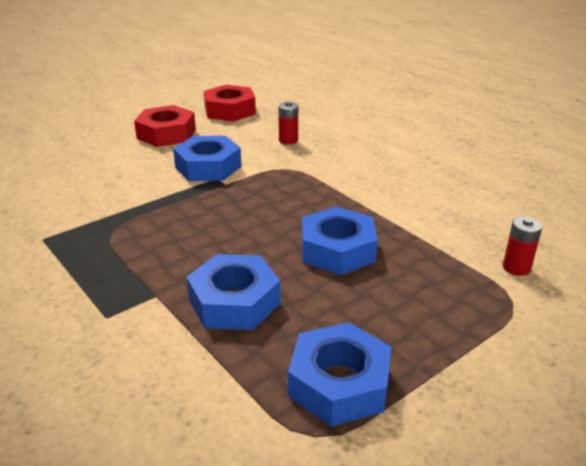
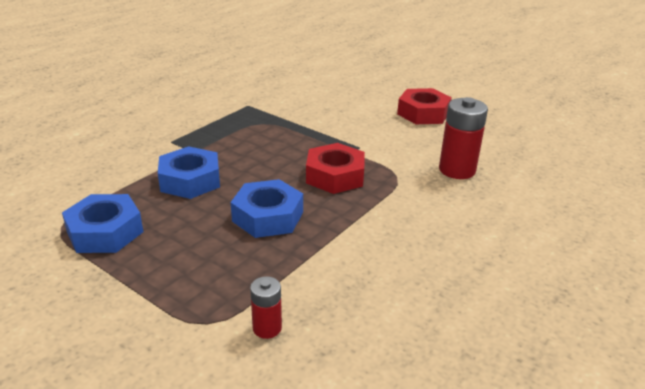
camera: 75 degrees right, 0 degrees up
blue nut [173,136,242,181] -> none
red nut [204,85,256,122] -> red nut moved to [306,143,365,194]
red battery [278,101,298,145] -> red battery [439,97,488,179], size x1.82

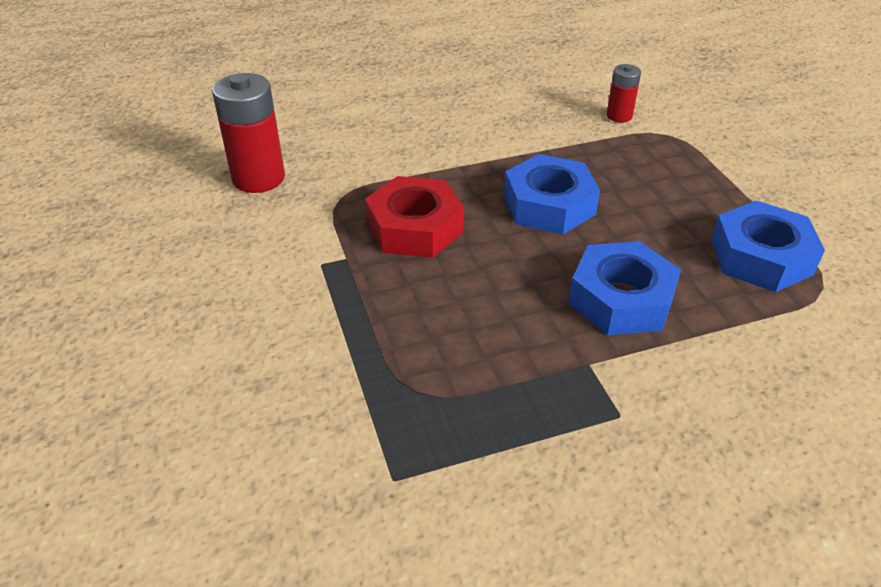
camera: 145 degrees left, 10 degrees up
red nut [397,88,452,124] -> none

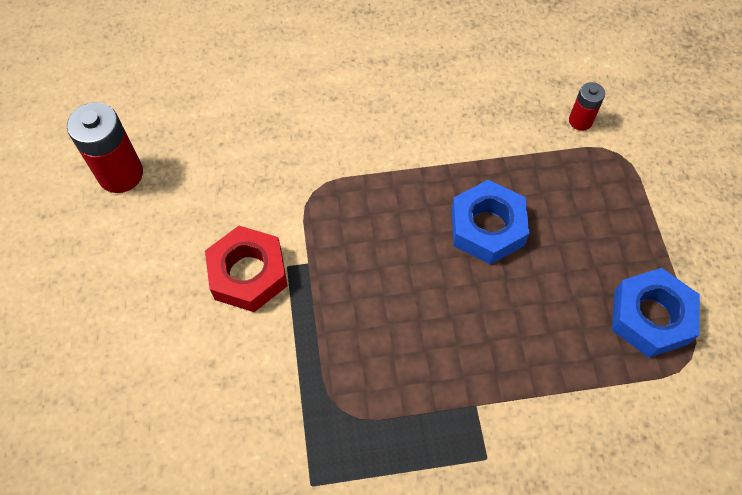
camera: 10 degrees right, 20 degrees up
red battery [212,73,285,193] -> red battery moved to [67,102,143,193]
red nut [365,176,464,258] -> red nut moved to [205,226,288,312]
blue nut [568,241,681,335] -> none

